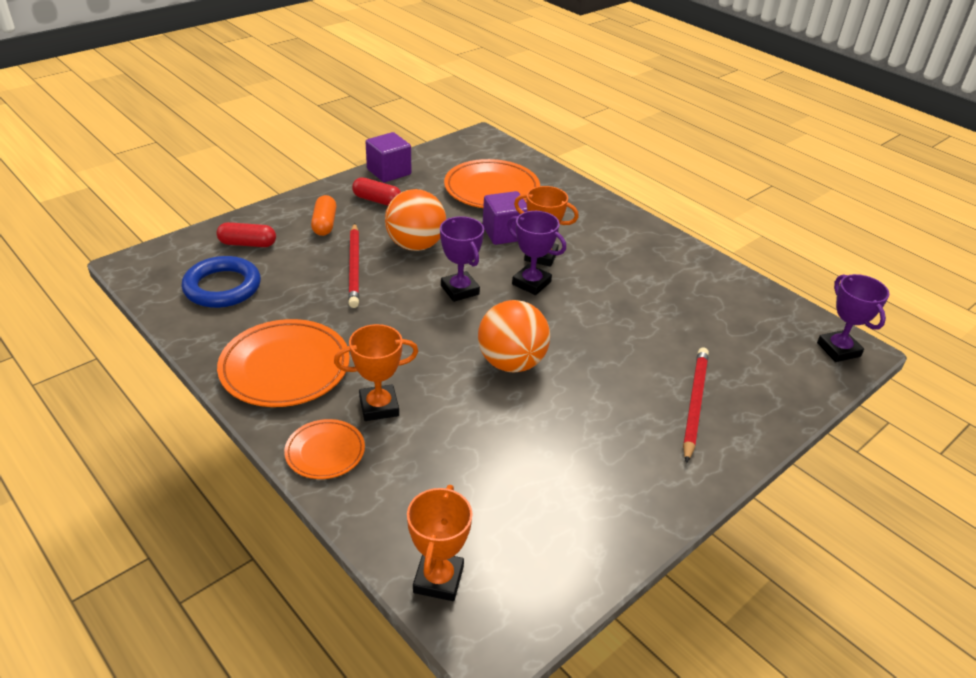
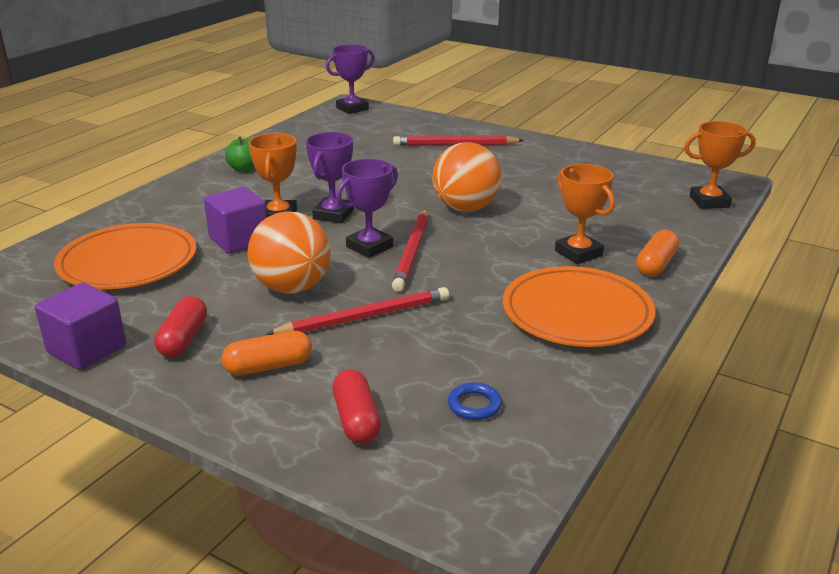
camera: 105 degrees left, 10 degrees down
blue ring [181,256,261,308] -> blue ring [448,383,502,420], size x0.47
orange plate [284,419,365,479] -> orange capsule [636,230,679,276]
none -> green apple [225,136,255,172]
none -> red pencil [392,209,428,292]

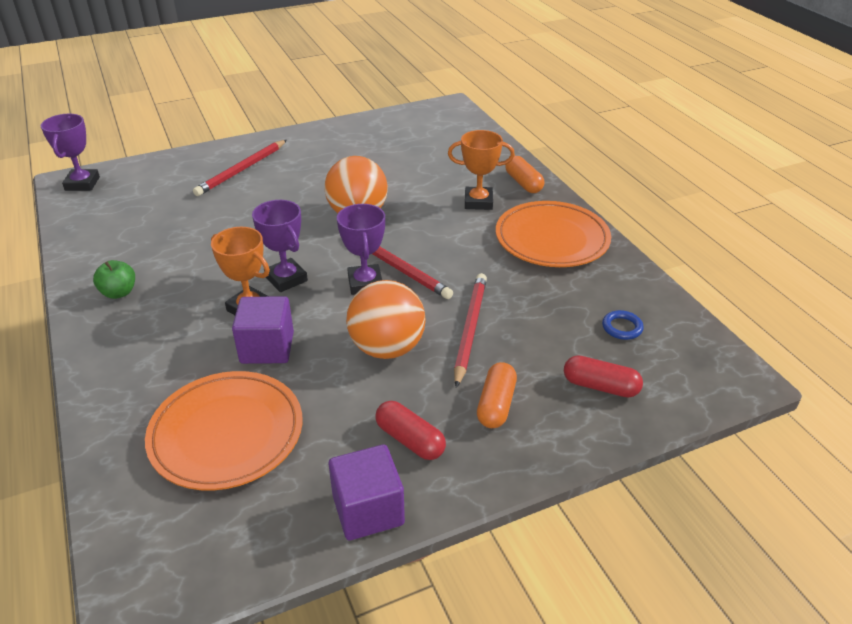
camera: 55 degrees left, 10 degrees up
orange trophy [684,121,756,209] -> none

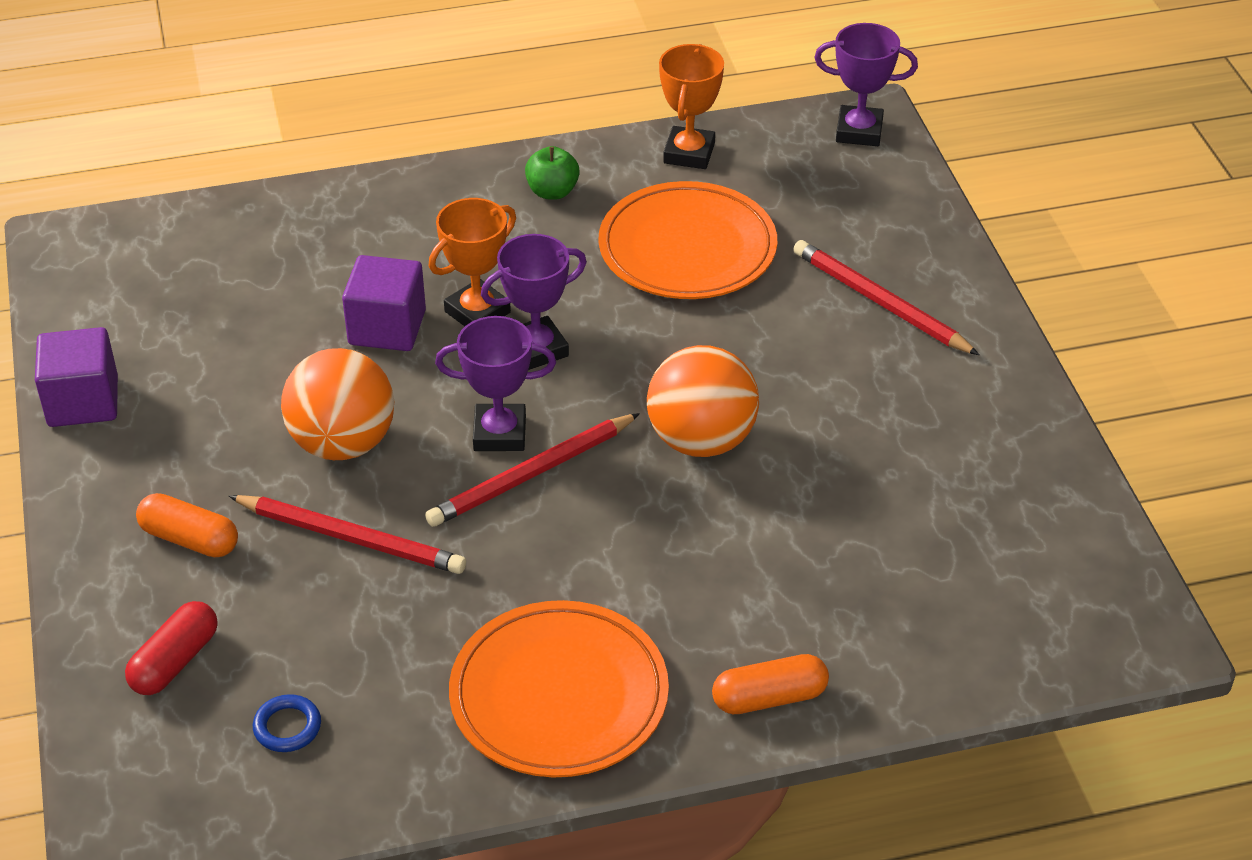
camera: 100 degrees right, 5 degrees up
orange plate [145,371,303,490] -> orange plate moved to [598,181,777,299]
red capsule [376,401,446,460] -> none
orange trophy [448,130,515,210] -> orange trophy moved to [659,44,724,169]

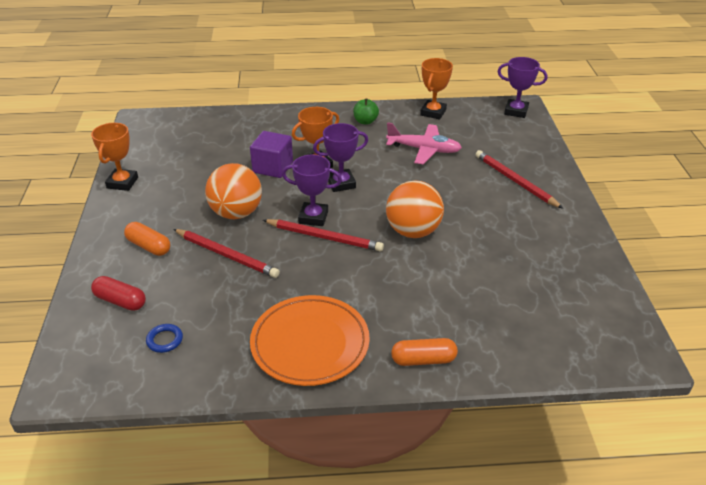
camera: 10 degrees right, 5 degrees down
purple cube [35,327,118,427] -> orange trophy [91,123,138,191]
red capsule [125,601,218,695] -> red capsule turned 75 degrees clockwise [91,276,146,311]
red pencil [425,413,640,527] -> red pencil turned 135 degrees counterclockwise [263,219,384,251]
orange plate [598,181,777,299] -> pink plane [386,122,462,165]

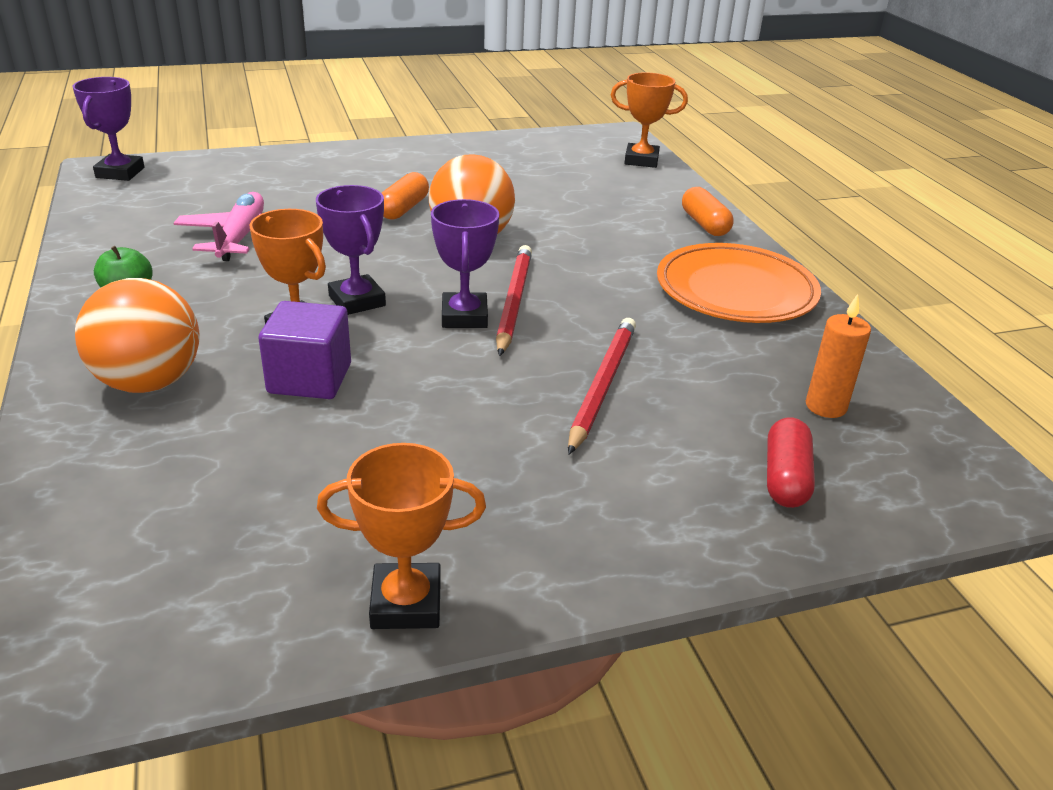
camera: 105 degrees left, 5 degrees down
orange capsule [124,222,170,256] -> orange capsule moved to [382,172,429,220]
blue ring [146,324,183,353] -> orange candle [806,294,871,418]
orange ball [205,163,262,219] -> orange ball moved to [75,278,200,393]
orange trophy [420,58,453,120] -> orange trophy moved to [611,72,688,168]
red pencil [476,150,563,209] -> none

